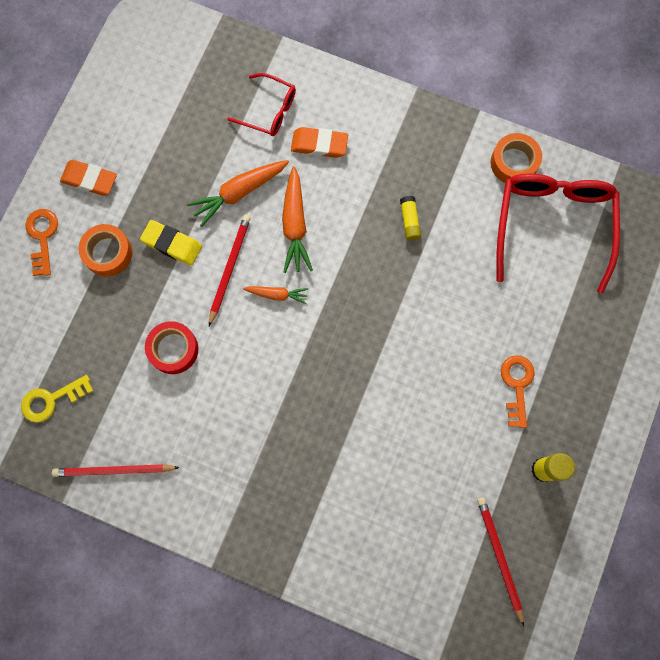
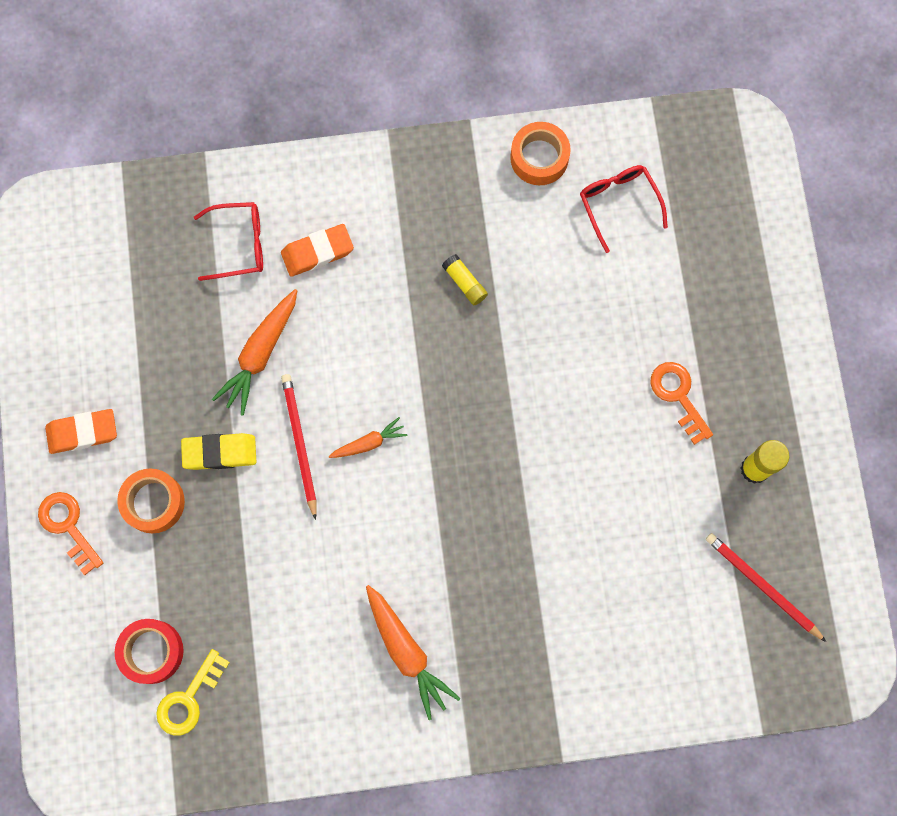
camera: 30 degrees left, 0 degrees up
red pencil [52,464,180,477] -> none
red tape [145,321,198,374] -> red tape moved to [115,619,184,684]
orange carrot [282,166,313,273] -> orange carrot moved to [366,585,460,720]
red glasses [496,174,620,294] -> red glasses [580,165,668,253], size x0.53

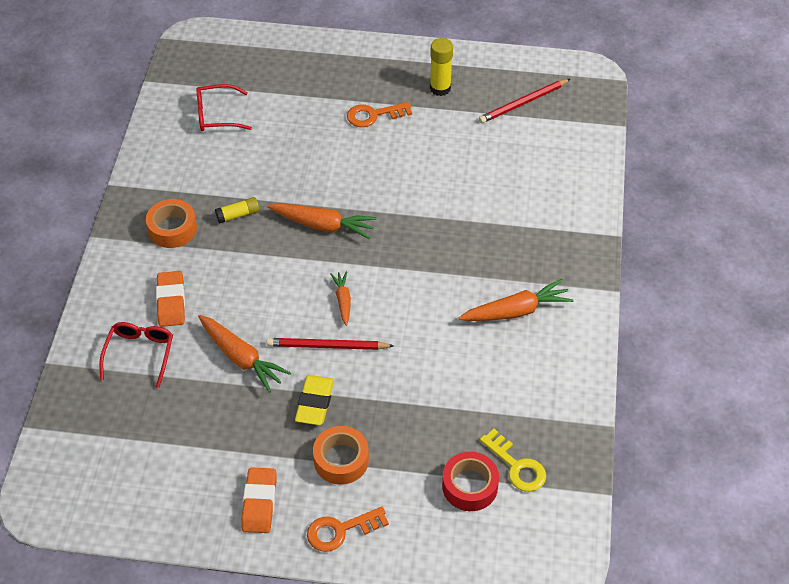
camera: 75 degrees left, 25 degrees down
orange tape [510,122,571,185] -> orange tape moved to [146,199,197,248]
none -> orange carrot [267,203,377,239]

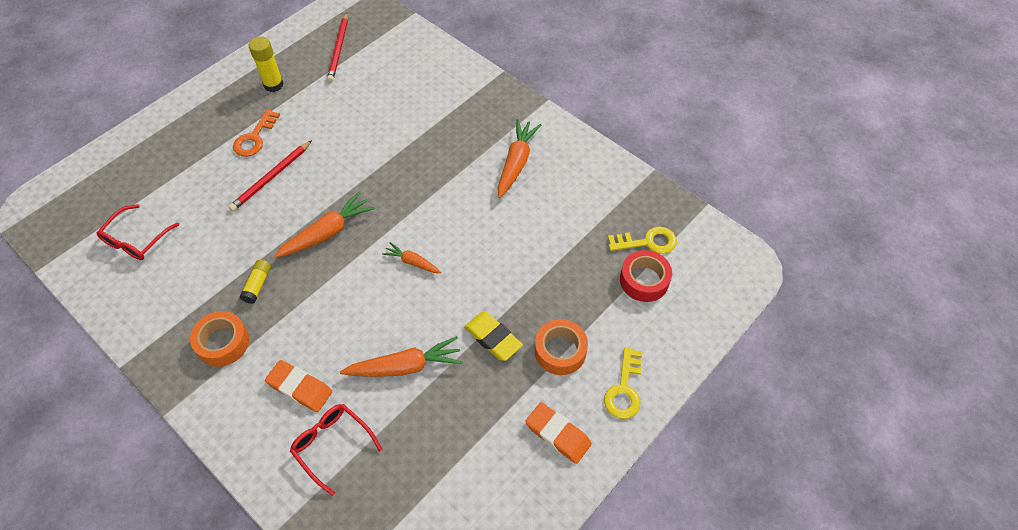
camera: 55 degrees left, 5 degrees up
red pencil [266,338,394,350] -> red pencil moved to [229,140,312,211]
orange key [307,507,389,552] -> yellow key [604,347,643,419]

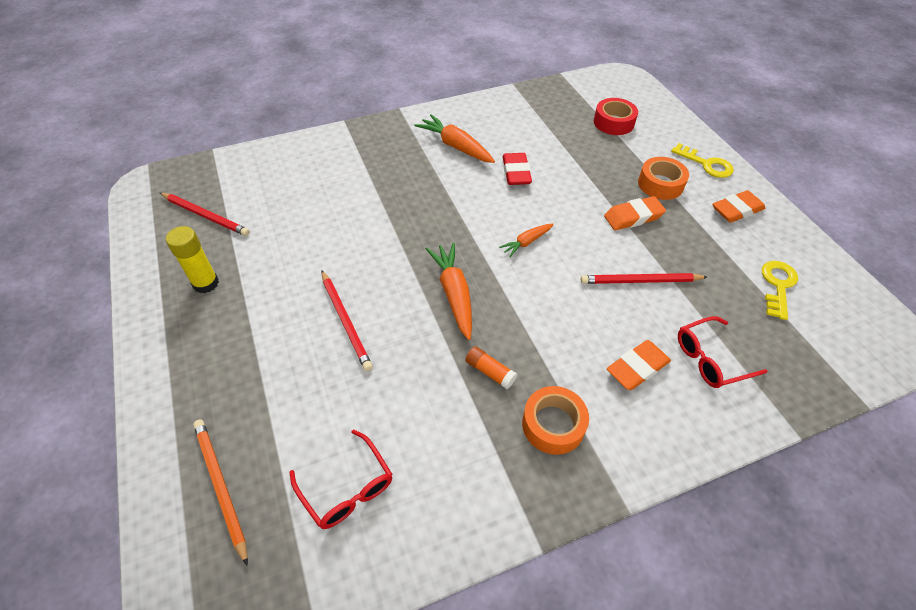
camera: 65 degrees left, 5 degrees down
orange key [233,109,280,157] -> none
yellow glue stick [240,260,271,304] -> orange glue stick [465,346,517,389]
orange carrot [340,336,463,377] -> red pencil [581,273,707,284]
yellow eraser [464,312,523,361] -> orange eraser [604,196,666,230]
yellow key [608,226,677,254] -> yellow key moved to [762,261,798,320]
none -> orange pencil [193,420,248,566]
none -> red eraser [503,153,532,185]

